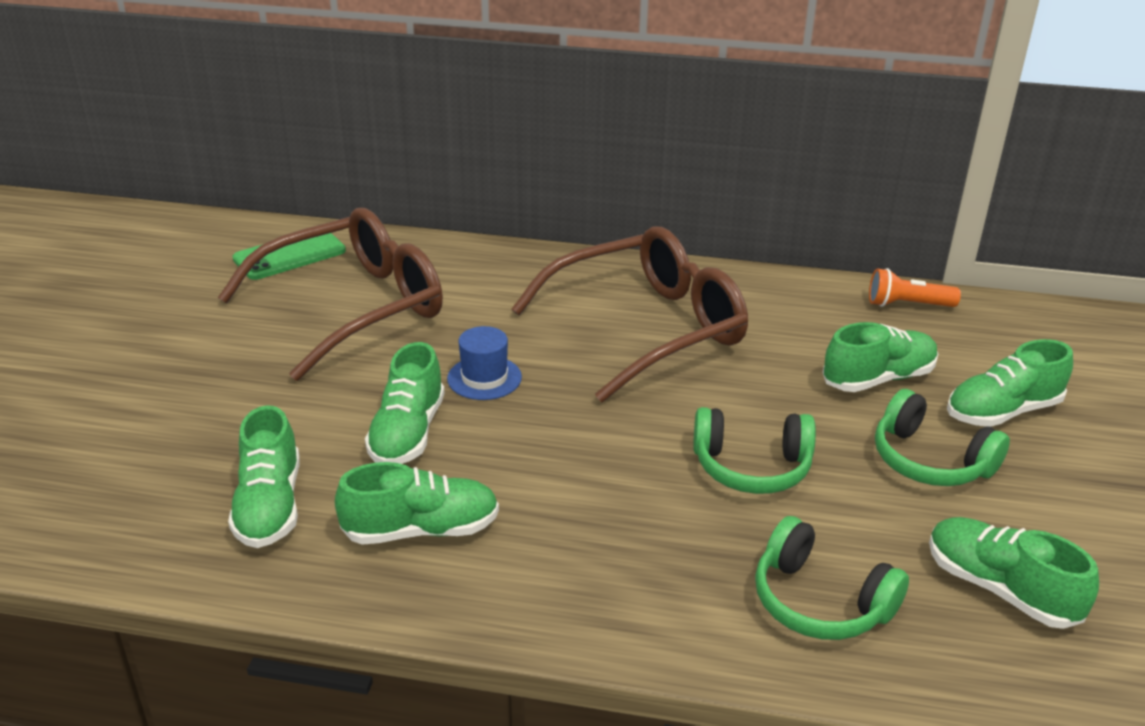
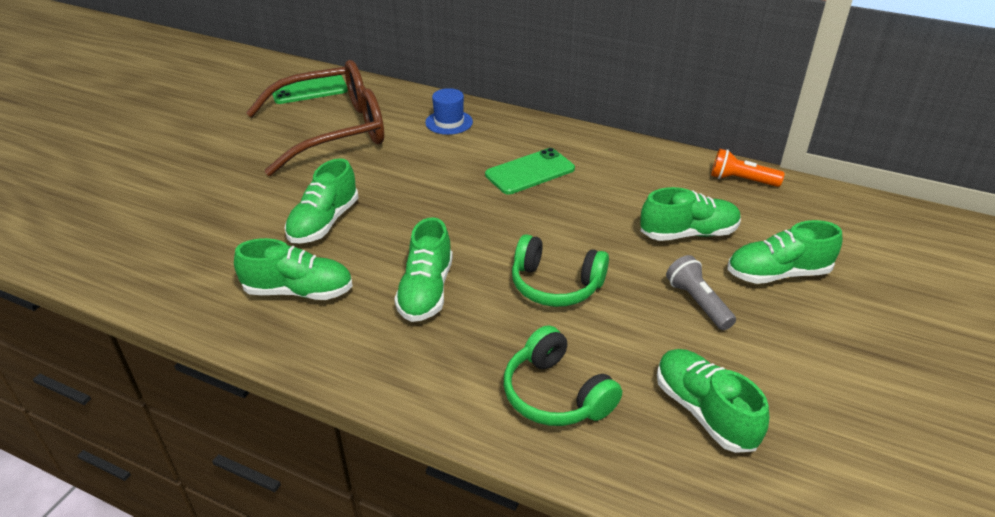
camera: 15 degrees right, 5 degrees up
green shoe [228,405,299,548] -> green shoe moved to [394,217,453,322]
blue hat [447,326,522,400] -> blue hat moved to [425,88,473,135]
brown glasses [511,226,748,403] -> green phone [485,148,575,195]
green headphones [875,389,1010,486] -> grey flashlight [666,255,736,330]

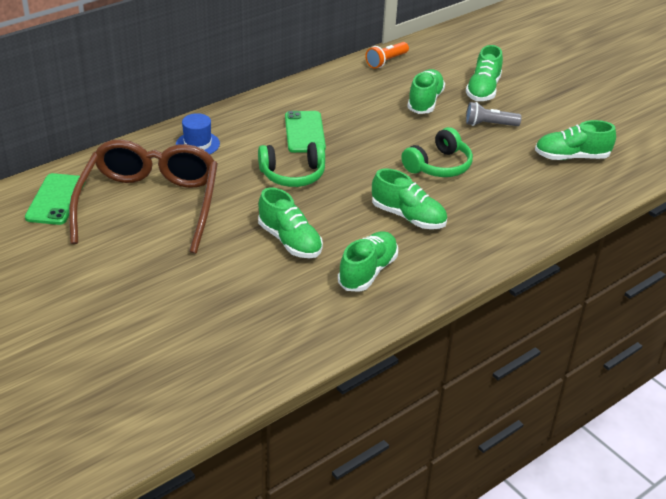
camera: 65 degrees left, 0 degrees up
green headphones [504,325,622,426] -> green headphones moved to [258,142,325,187]

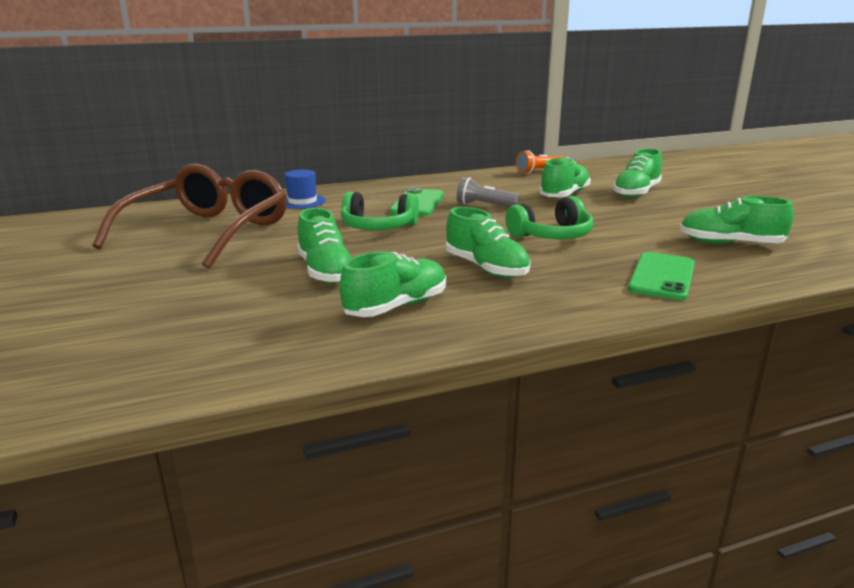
camera: 20 degrees right, 15 degrees down
green phone [25,173,86,225] -> green phone moved to [628,252,695,300]
grey flashlight [466,102,522,126] -> grey flashlight moved to [457,177,520,207]

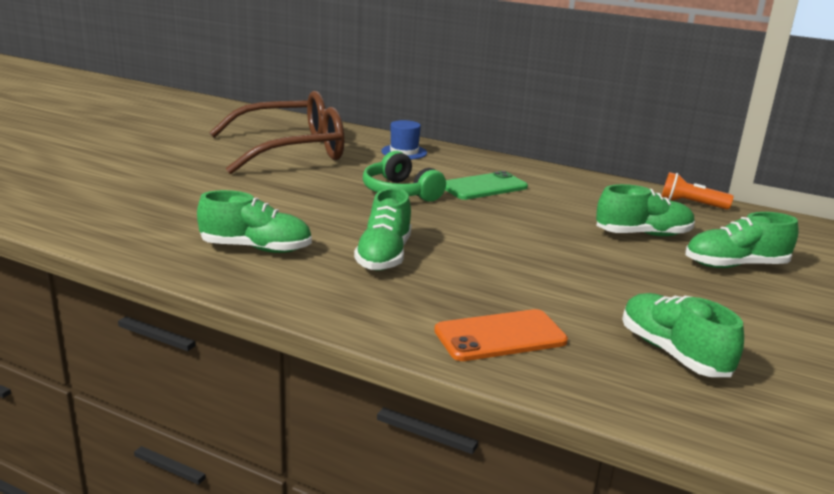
camera: 45 degrees right, 0 degrees up
green shoe [297,208,351,283] -> none
grey flashlight [457,177,520,207] -> none
green headphones [506,196,593,239] -> none
green phone [628,252,695,300] -> orange phone [434,309,568,361]

